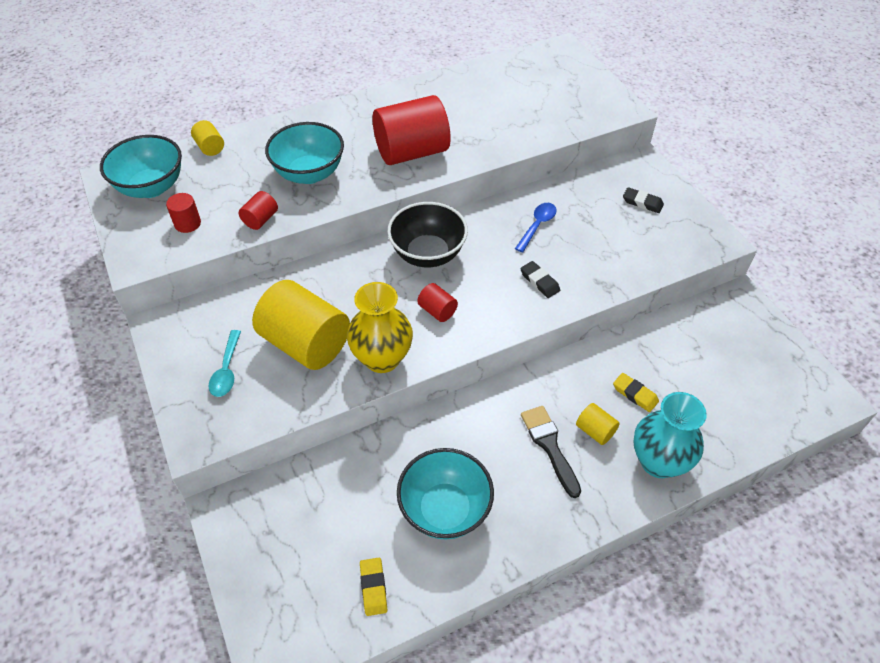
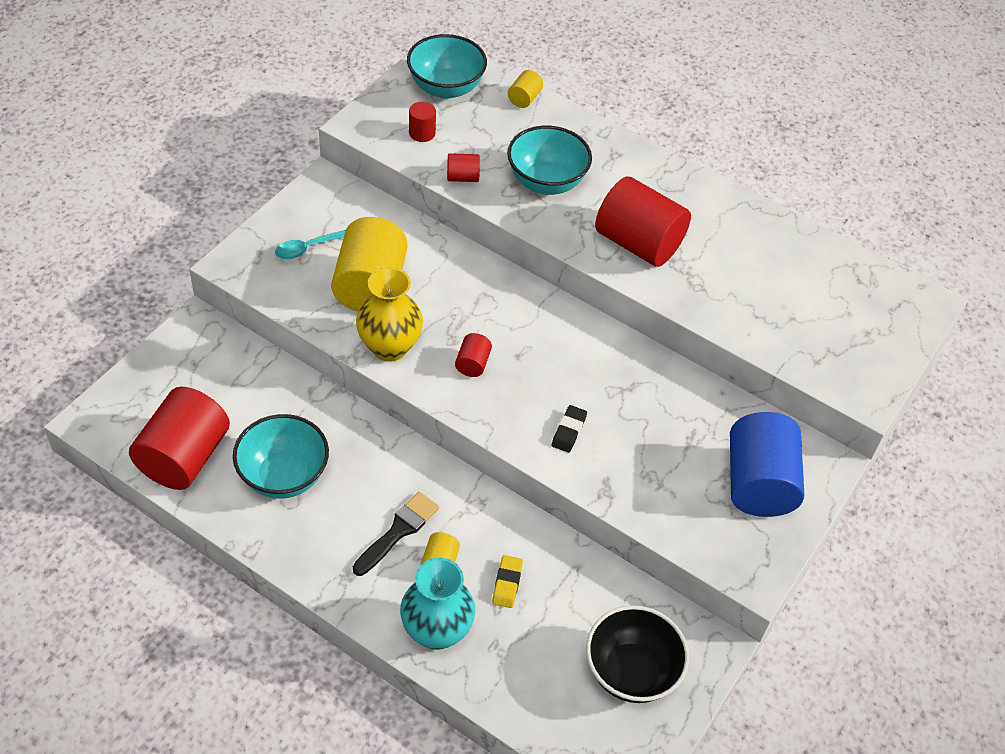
camera: 55 degrees right, 0 degrees up
yellow eraser [360,558,387,616] -> red cylinder [129,387,230,490]
black bowl [387,202,468,267] -> black bowl moved to [586,605,689,703]
blue spoon [515,203,557,252] -> none
black eraser [623,187,664,213] -> blue cylinder [730,412,804,517]

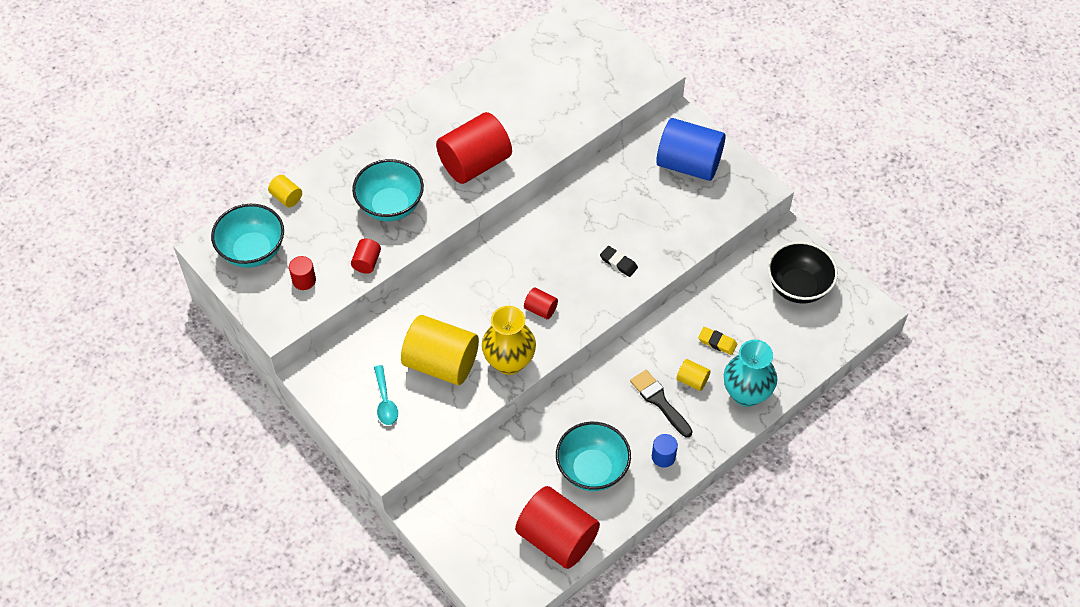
camera: 70 degrees left, 5 degrees up
none -> blue cylinder [652,434,678,468]

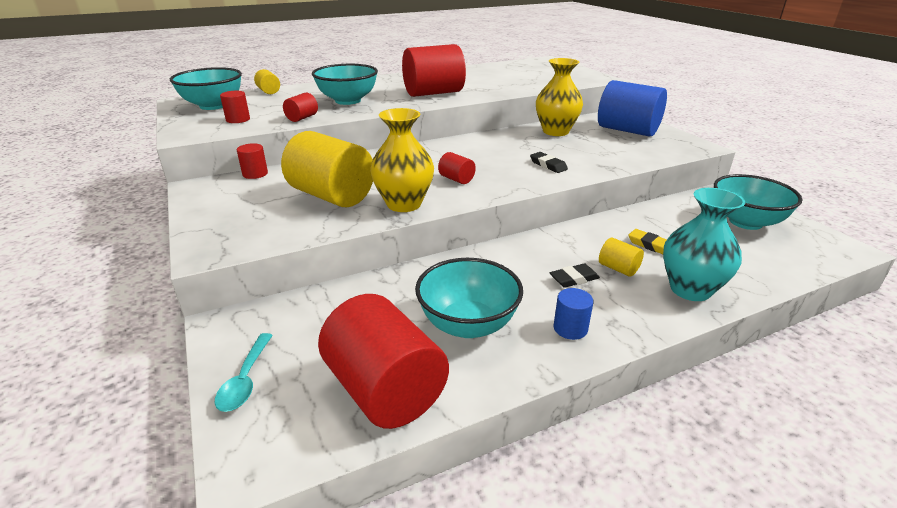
camera: 15 degrees right, 25 degrees down
turquoise spoon [374,365,398,425] -> turquoise spoon moved to [215,333,273,412]
black brush [630,370,693,438] -> black eraser [550,263,600,288]
black bowl [768,241,838,304] -> turquoise bowl [714,174,802,230]
none -> red cylinder [237,143,268,179]
none -> yellow vase [536,58,583,136]

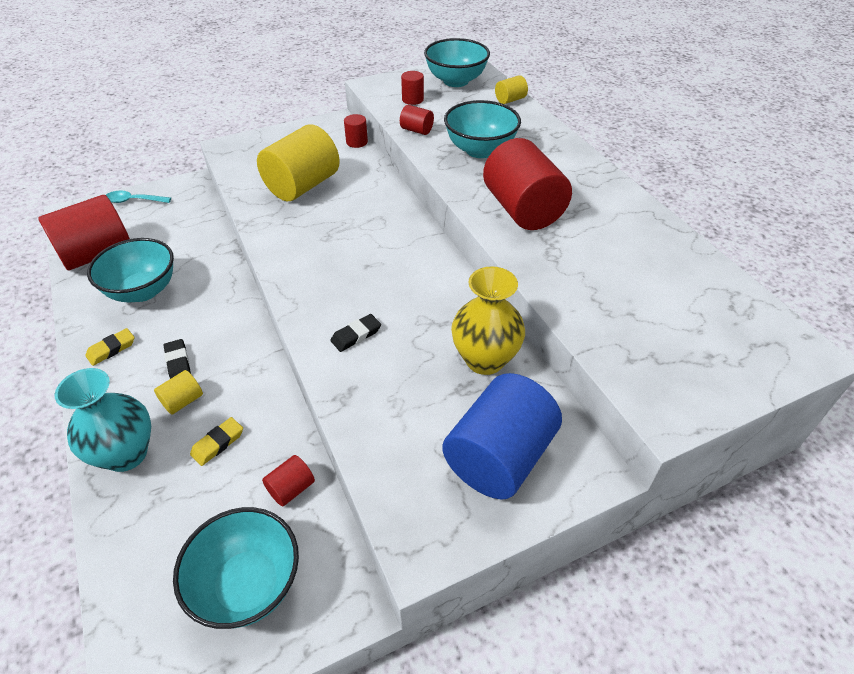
camera: 90 degrees right, 15 degrees up
yellow vase [370,108,434,212] -> none
red cylinder [438,152,476,184] -> red cylinder moved to [262,455,315,506]
blue cylinder [553,288,593,340] -> yellow eraser [85,328,135,366]

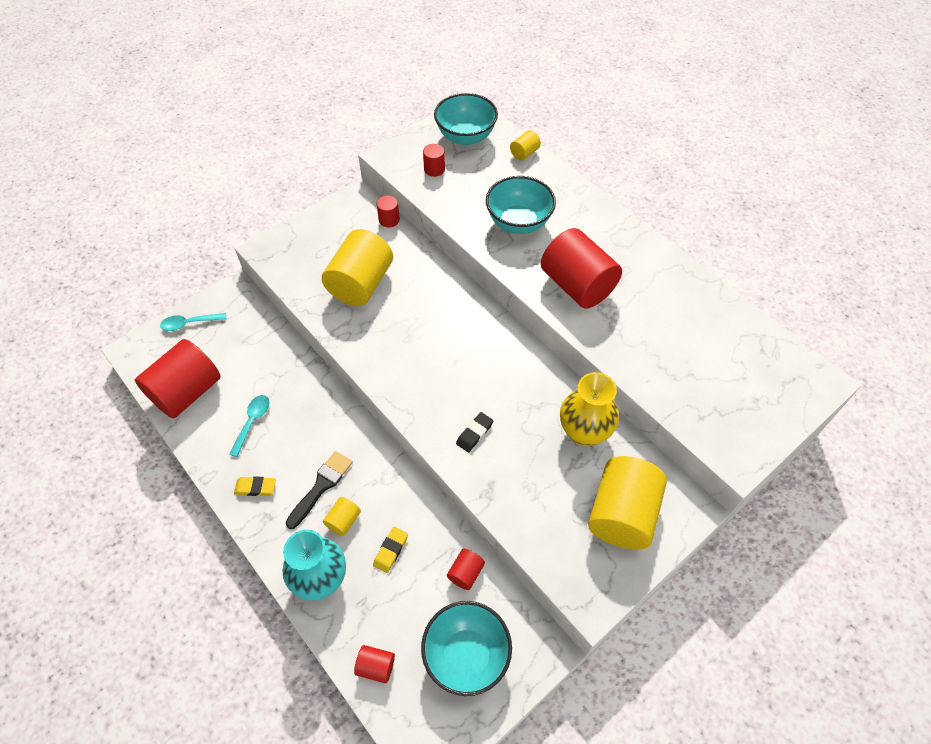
camera: 15 degrees left, 10 degrees up
yellow eraser [85,328,135,366] -> yellow eraser turned 60 degrees clockwise [234,476,276,496]
turquoise bowl [87,238,174,302] -> turquoise spoon [229,395,269,457]
black eraser [164,339,191,379] -> black brush [286,451,353,529]
red cylinder [400,105,434,135] -> red cylinder moved to [354,645,395,683]
blue cylinder [442,373,562,499] -> yellow cylinder [588,456,667,550]

